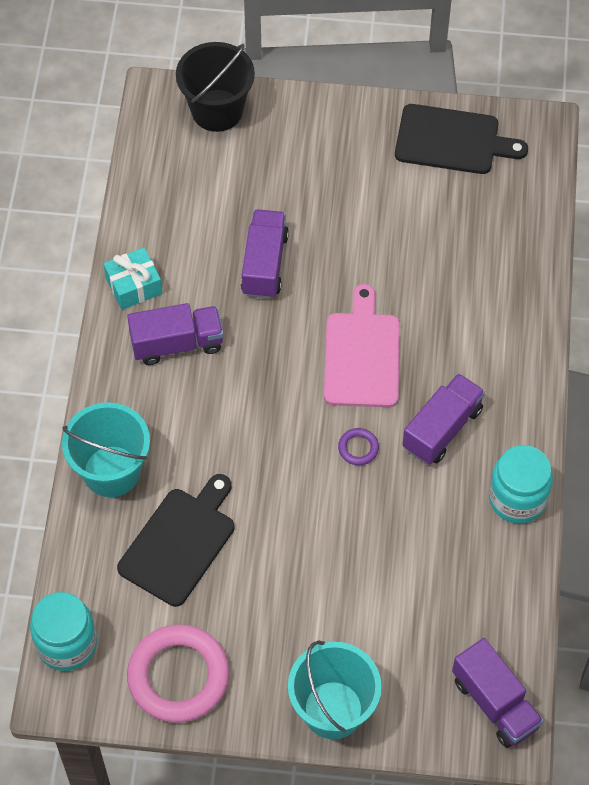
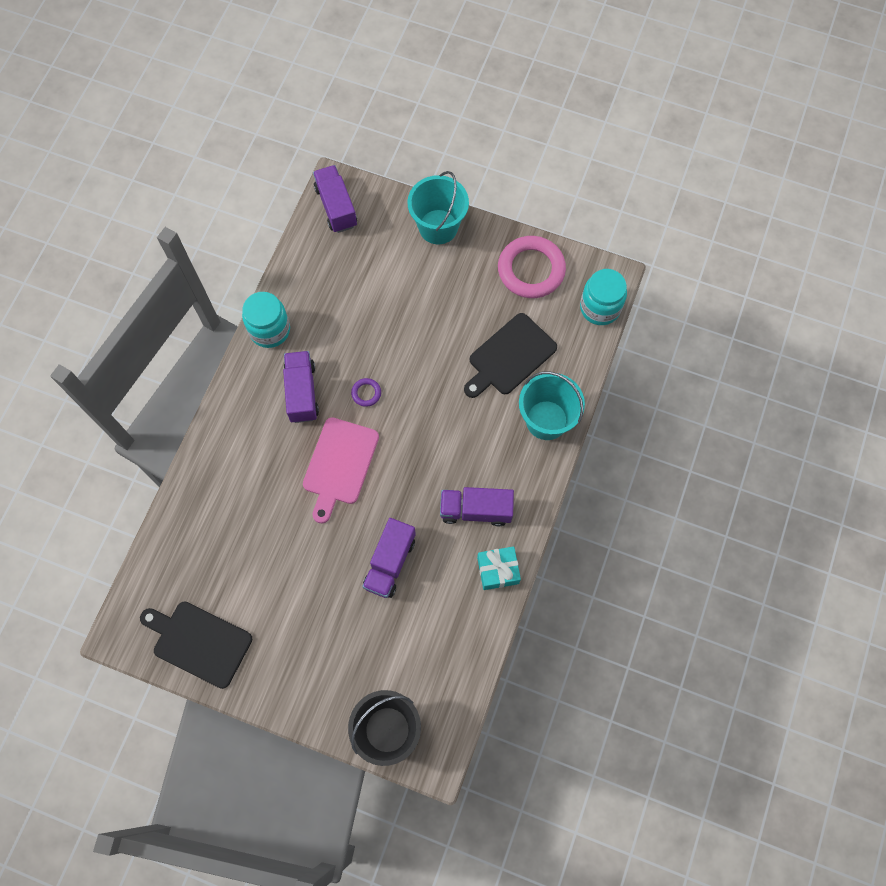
camera: 165 degrees left, 10 degrees up
purple truck [402,373,485,465] -> purple truck turned 120 degrees clockwise [283,351,319,423]

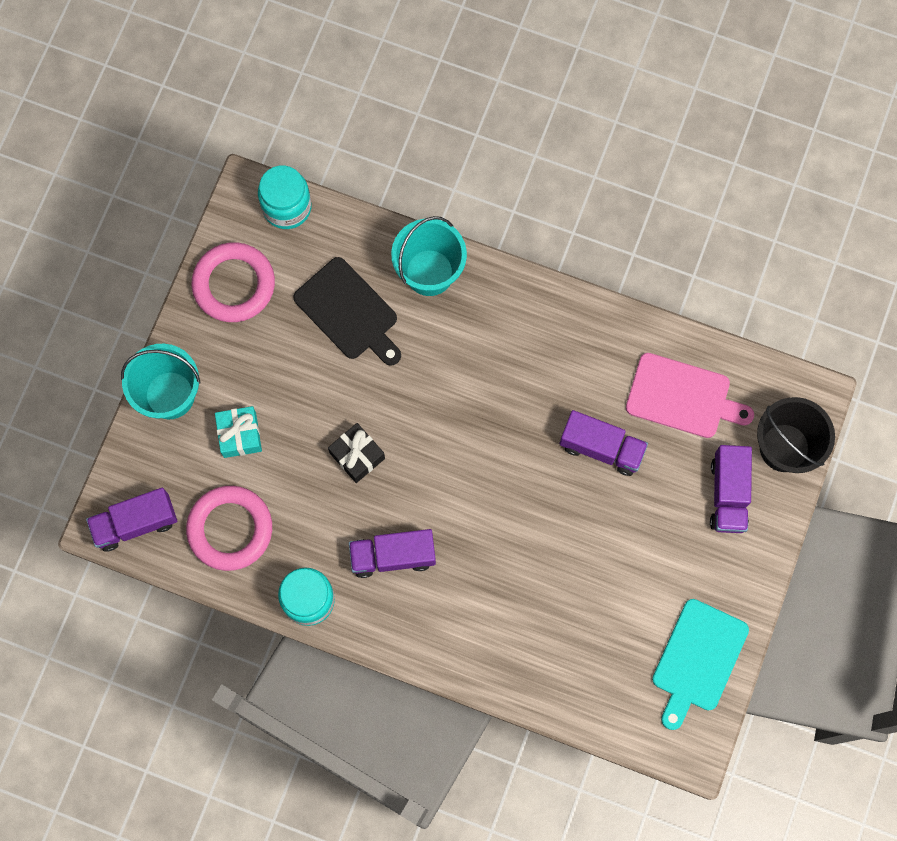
camera: 90 degrees left, 5 degrees up
black cutting board [140,602,252,689] -> turquoise cutting board [652,599,749,730]
pink cutting board [303,417,379,524] -> pink cutting board moved to [626,353,754,438]
purple ring [351,378,381,407] -> none
purple truck [440,487,514,526] -> purple truck moved to [710,445,752,533]
turquoise gift [477,546,521,590] -> turquoise gift moved to [215,406,262,458]
none -> pink ring [186,486,272,571]
none -> black gift [328,423,385,483]

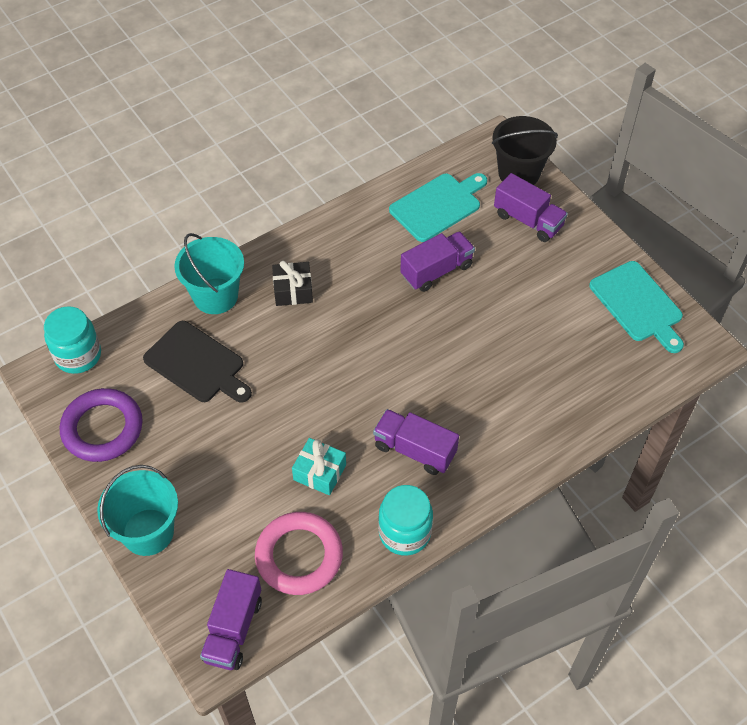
camera: 55 degrees left, 20 degrees down
pink ring [192,242,275,322] -> purple ring [60,388,143,462]
turquoise gift [215,406,262,458] -> turquoise gift moved to [292,438,346,495]
black cutting board [293,257,401,366] -> black cutting board turned 45 degrees clockwise [143,321,252,403]
black gift [328,423,385,483] -> black gift moved to [272,261,313,306]
purple truck [349,529,436,578] -> purple truck turned 90 degrees clockwise [373,409,459,475]
pink cutting board [626,353,754,438] -> turquoise cutting board [389,173,487,242]

